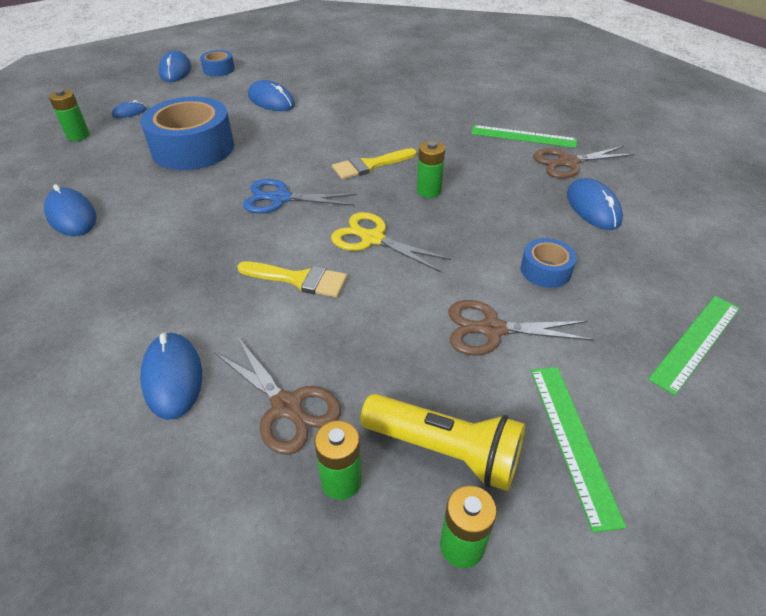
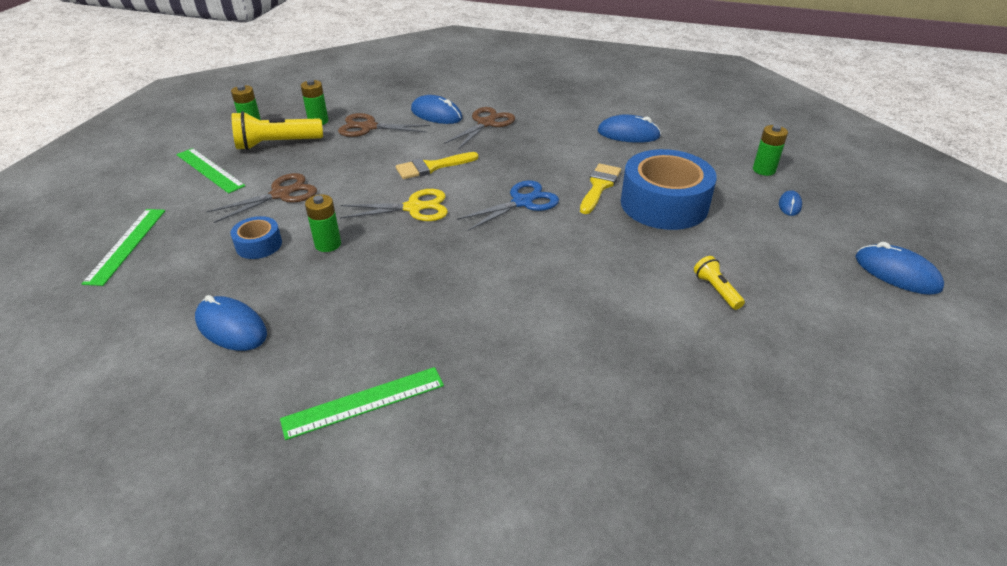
camera: 140 degrees right, 5 degrees down
blue tape [200,50,235,77] -> none
blue mouse [248,80,295,111] -> yellow flashlight [694,256,745,310]
yellow brush [332,148,417,180] -> yellow brush moved to [580,164,621,214]
green battery [417,141,445,198] -> green battery moved to [305,194,341,252]
brown scissors [533,146,635,178] -> brown scissors moved to [444,107,515,150]

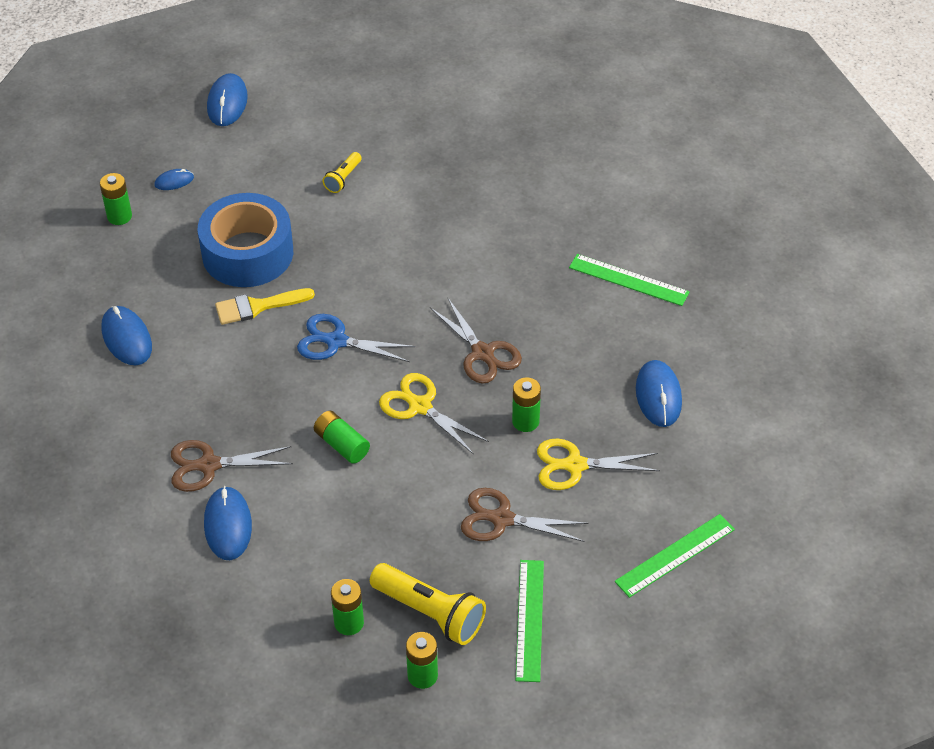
camera: 130 degrees left, 10 degrees up
blue tape [231,216,282,259] -> yellow scissors [537,439,660,490]
brown scissors [338,113,430,137] -> brown scissors moved to [430,298,522,384]
yellow brush [396,152,479,179] -> green battery [314,411,370,464]

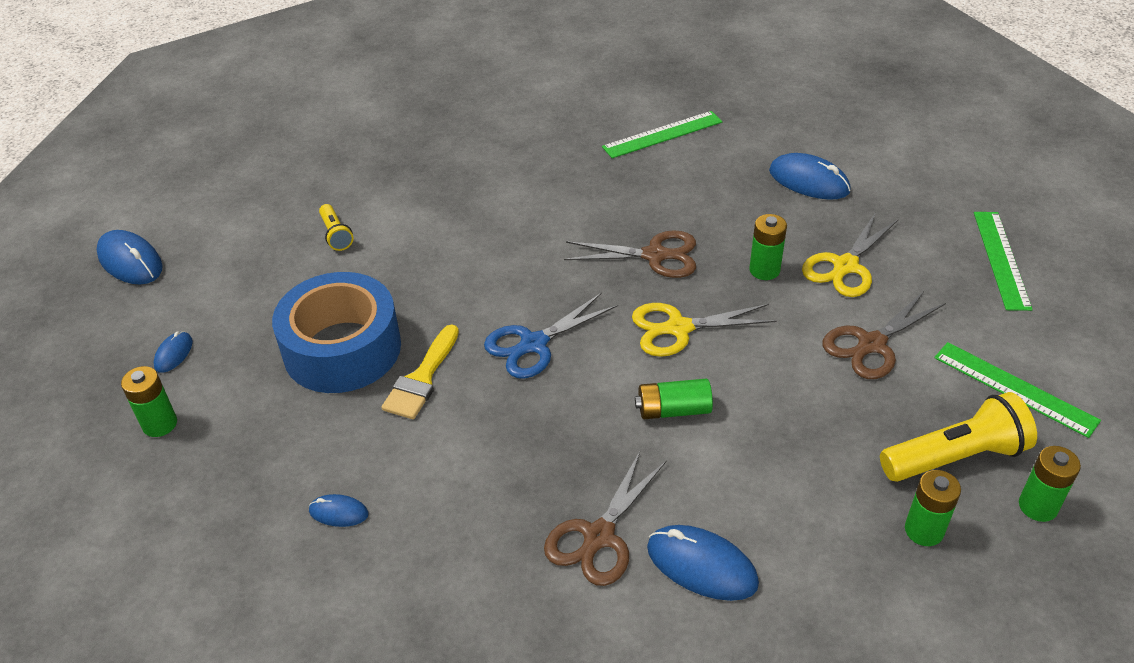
camera: 50 degrees left, 5 degrees down
blue mouse [101,306,152,365] -> blue mouse [309,494,369,527], size x0.55

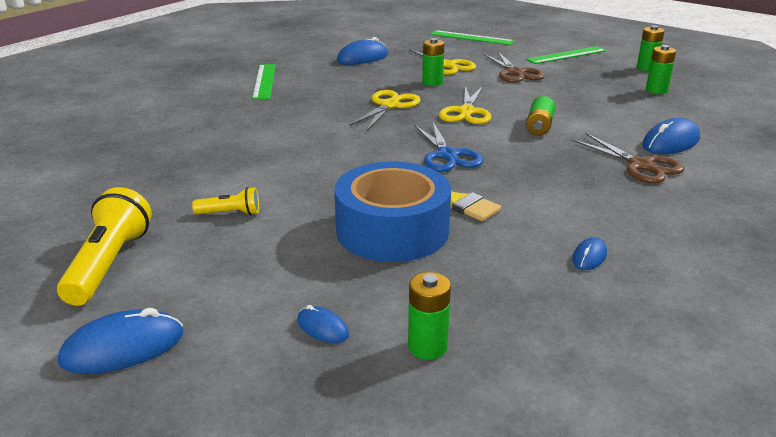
camera: 70 degrees left, 15 degrees down
brown scissors [564,230,696,278] -> yellow scissors [349,90,421,130]
yellow flashlight [880,392,1037,482] -> yellow flashlight moved to [57,187,152,306]

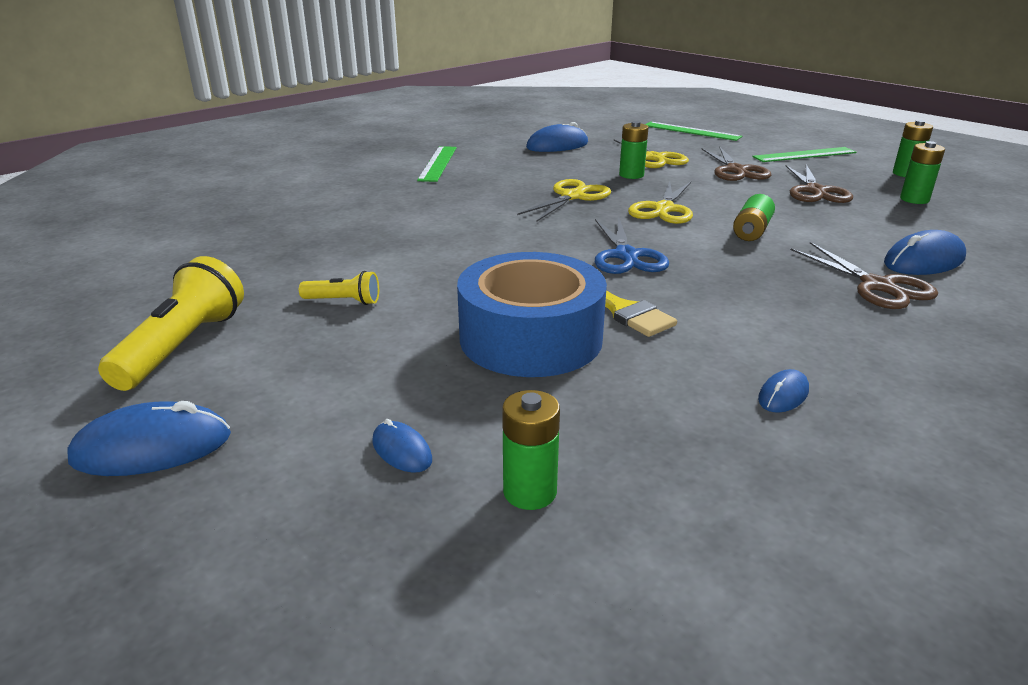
camera: 10 degrees right, 0 degrees up
none -> brown scissors [786,164,853,203]

